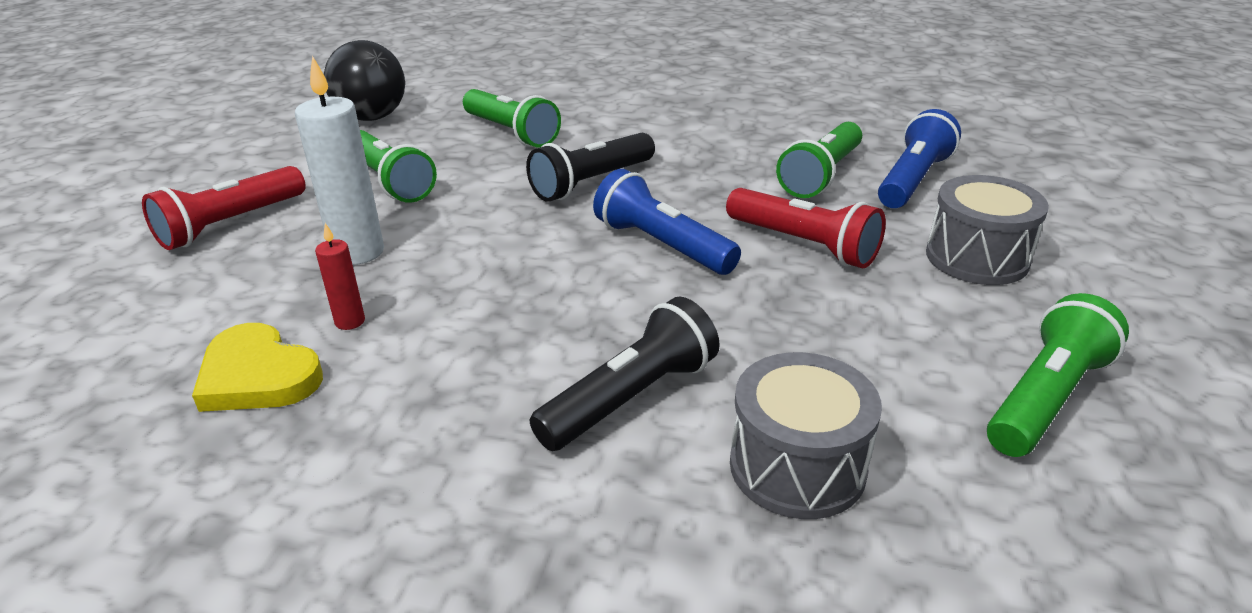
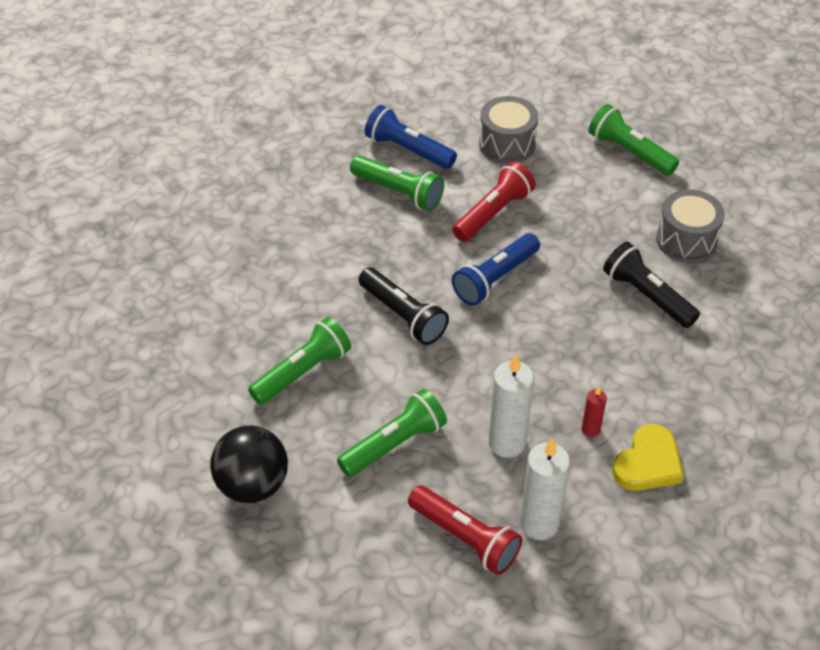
camera: 90 degrees left, 15 degrees up
none -> white candle [520,438,570,540]

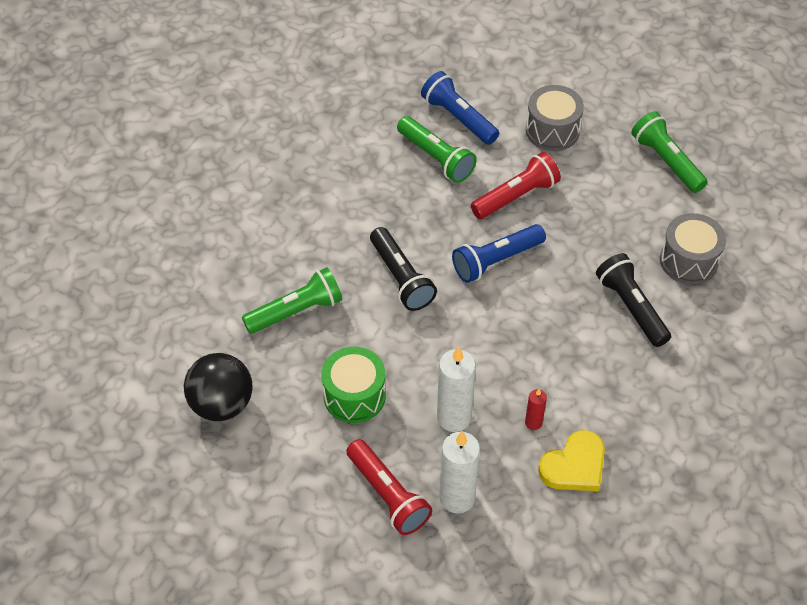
camera: 15 degrees right, 5 degrees up
green flashlight [337,389,447,477] -> green drum [321,347,386,423]

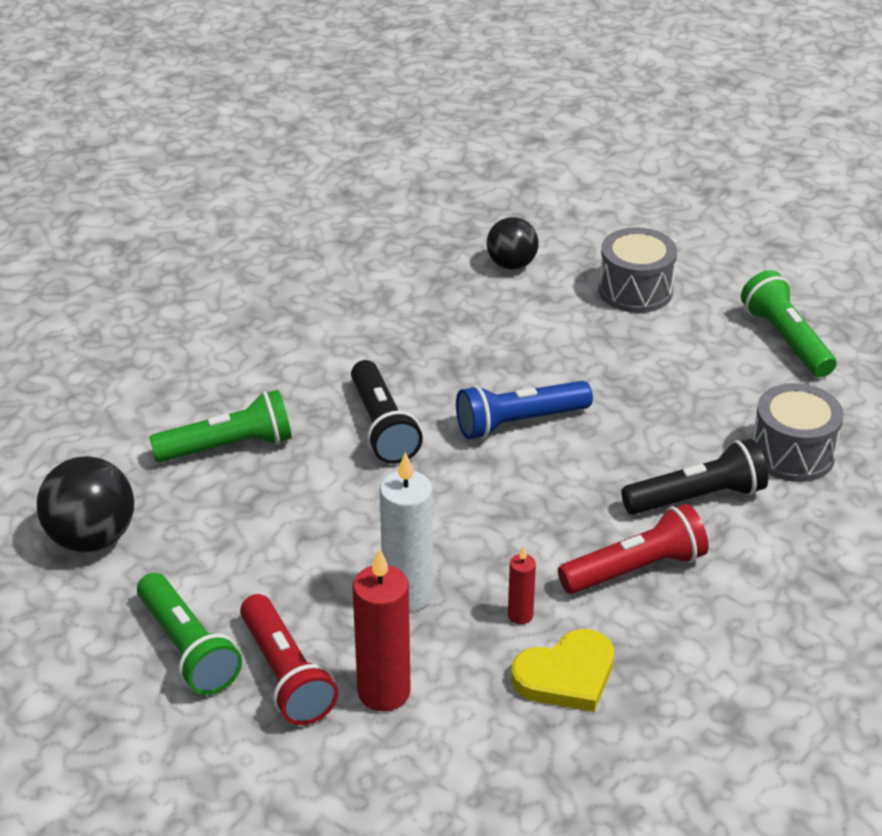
camera: 10 degrees right, 15 degrees down
green drum [321,347,386,423] -> none
green flashlight [397,116,477,183] -> green flashlight moved to [137,572,242,695]
blue flashlight [421,71,499,145] -> black ball [487,217,539,270]
white candle [439,431,480,514] -> red candle [353,548,411,711]
red flashlight [471,152,561,219] -> red flashlight moved to [558,504,709,594]
black flashlight [596,253,671,347] -> black flashlight turned 90 degrees clockwise [621,439,768,515]

